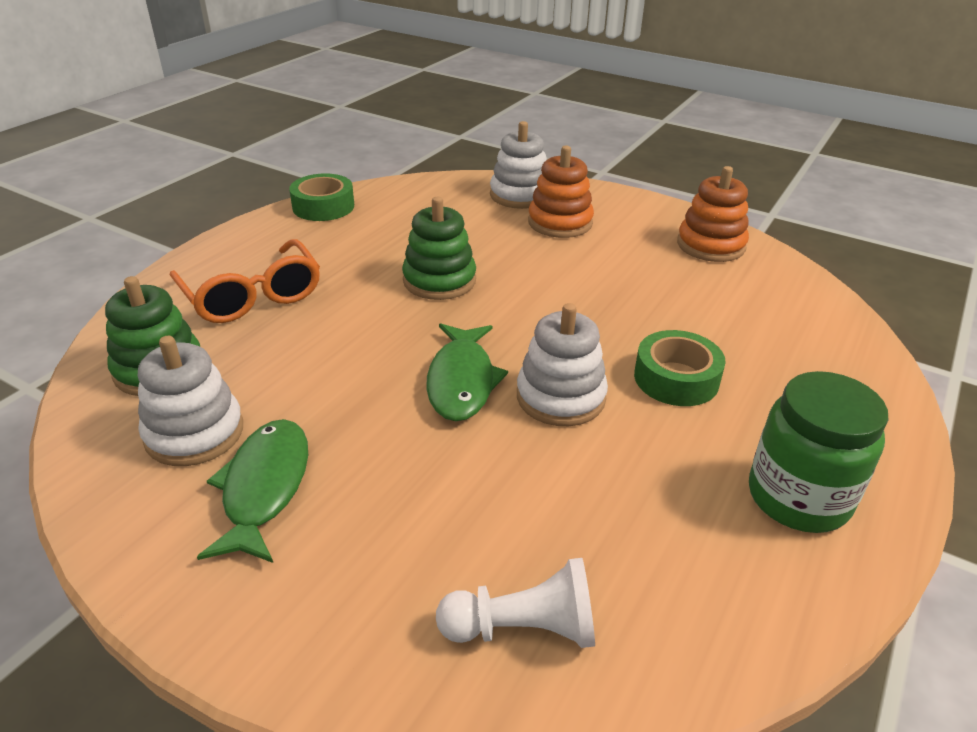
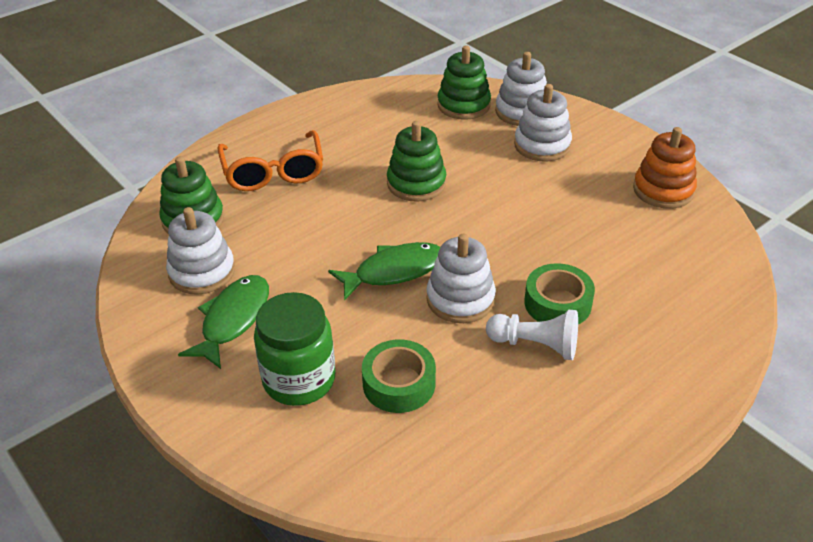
camera: 20 degrees right, 5 degrees up
green tape [289,173,354,221] -> green tape moved to [362,340,436,413]
green fish [426,323,508,421] -> green fish turned 135 degrees counterclockwise [328,242,440,301]
white pawn [436,558,595,648] -> white pawn moved to [486,310,578,360]
orange stacking toy [528,146,594,238] -> white stacking toy [514,84,572,162]
green jar [749,371,889,533] -> green jar moved to [254,292,336,406]
none -> green stacking toy [437,45,491,120]

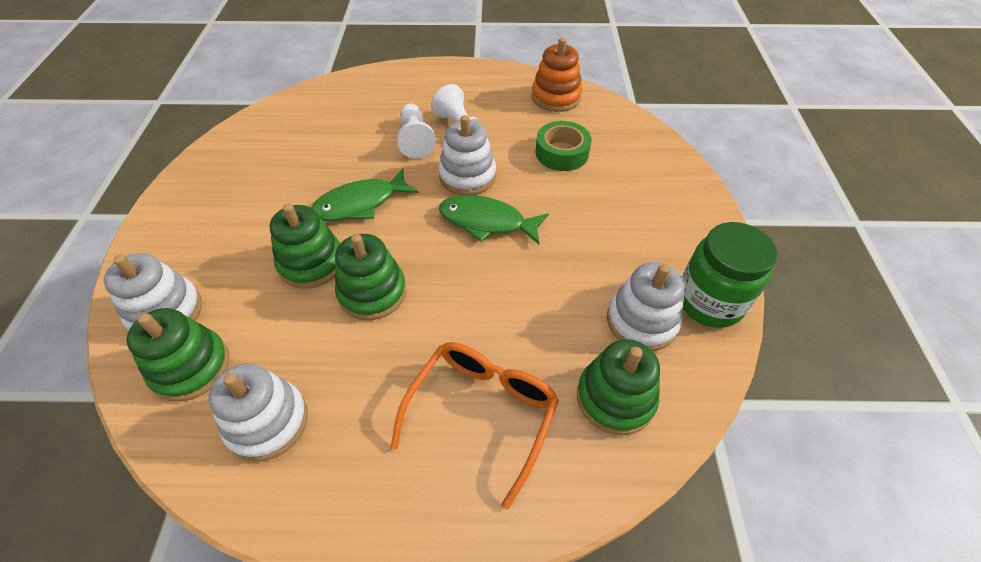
camera: 140 degrees left, 10 degrees up
green fish [178,275,269,369] -> green fish moved to [311,168,419,221]
green jar [254,292,336,406] -> green jar moved to [682,222,777,328]
white stacking toy [514,84,572,162] -> white stacking toy moved to [208,363,308,461]
green tape [525,263,595,324] -> white pawn [397,104,436,159]
orange stacking toy [633,127,697,209] -> orange stacking toy moved to [532,38,582,112]
none -> green stacking toy [270,204,340,289]

